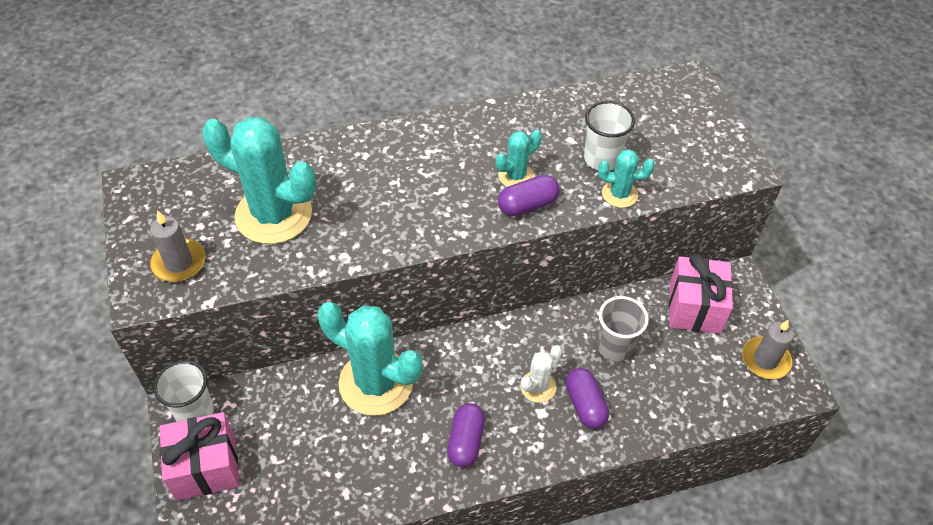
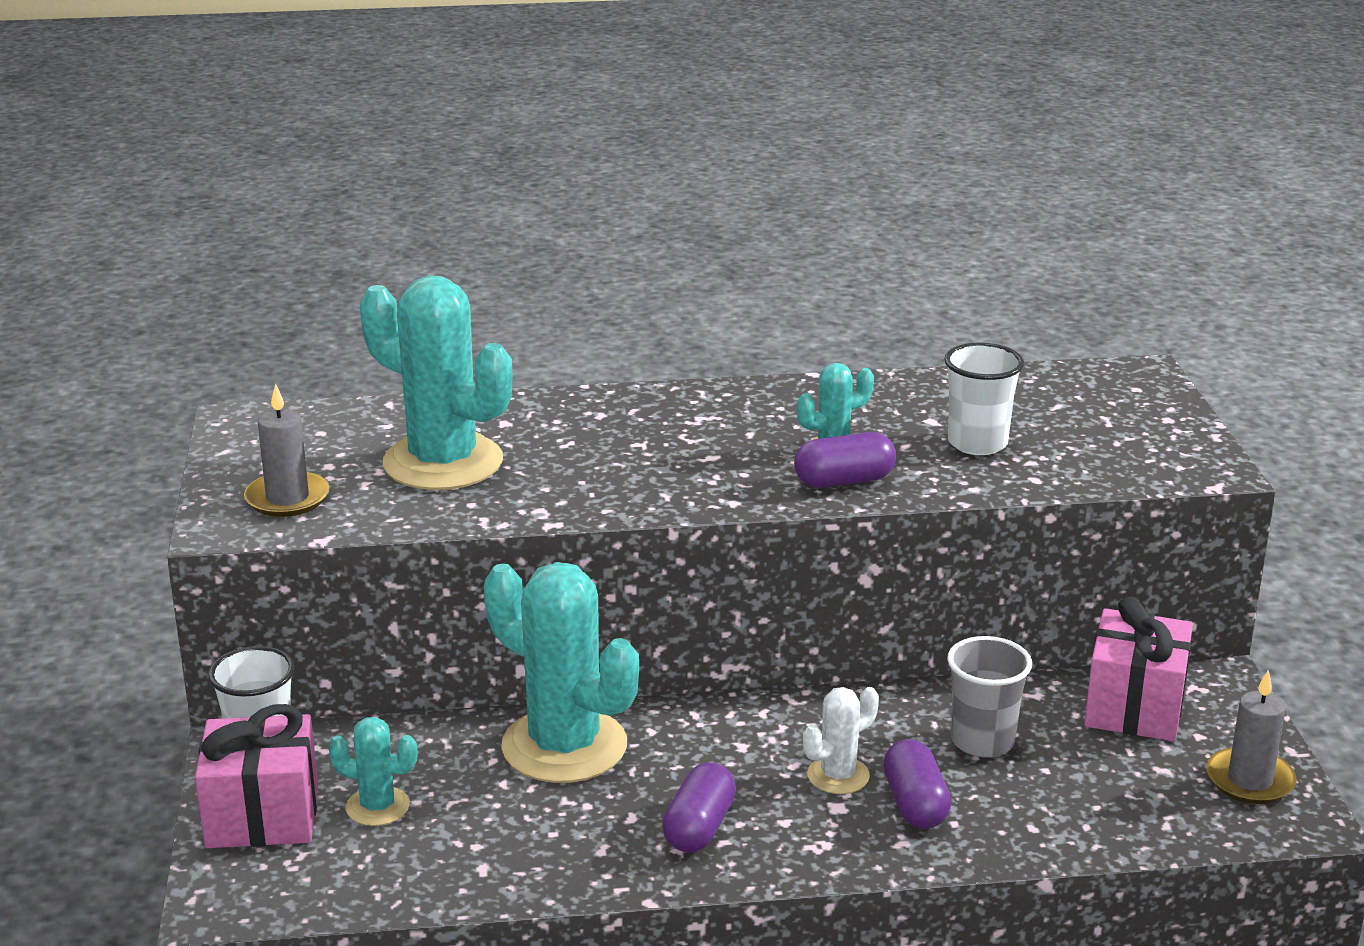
camera: 10 degrees right, 25 degrees down
turquoise cactus [598,149,655,208] -> turquoise cactus moved to [328,717,418,826]

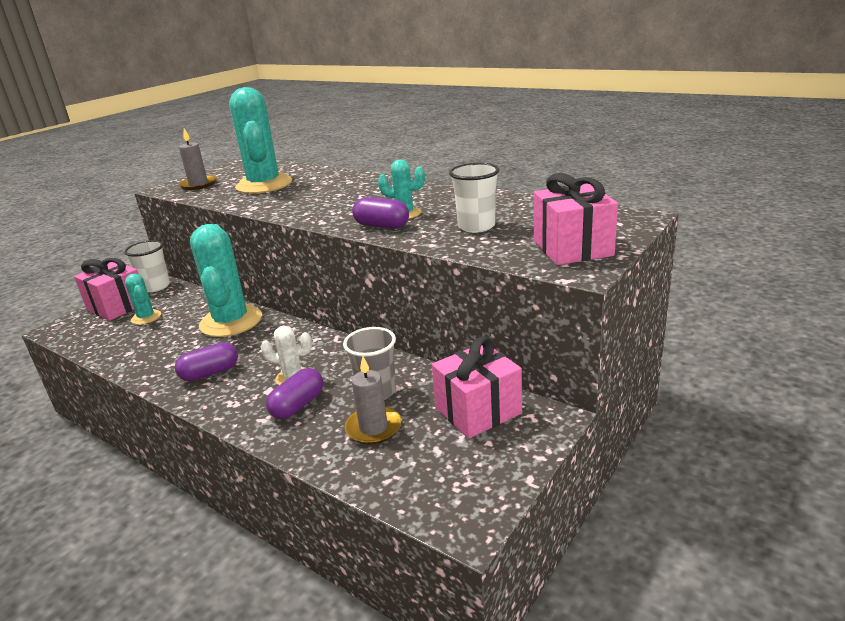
camera: 45 degrees right, 0 degrees up
grey candle [1206,670,1297,804] -> grey candle moved to [345,356,402,445]
none -> pink gift [534,173,618,265]

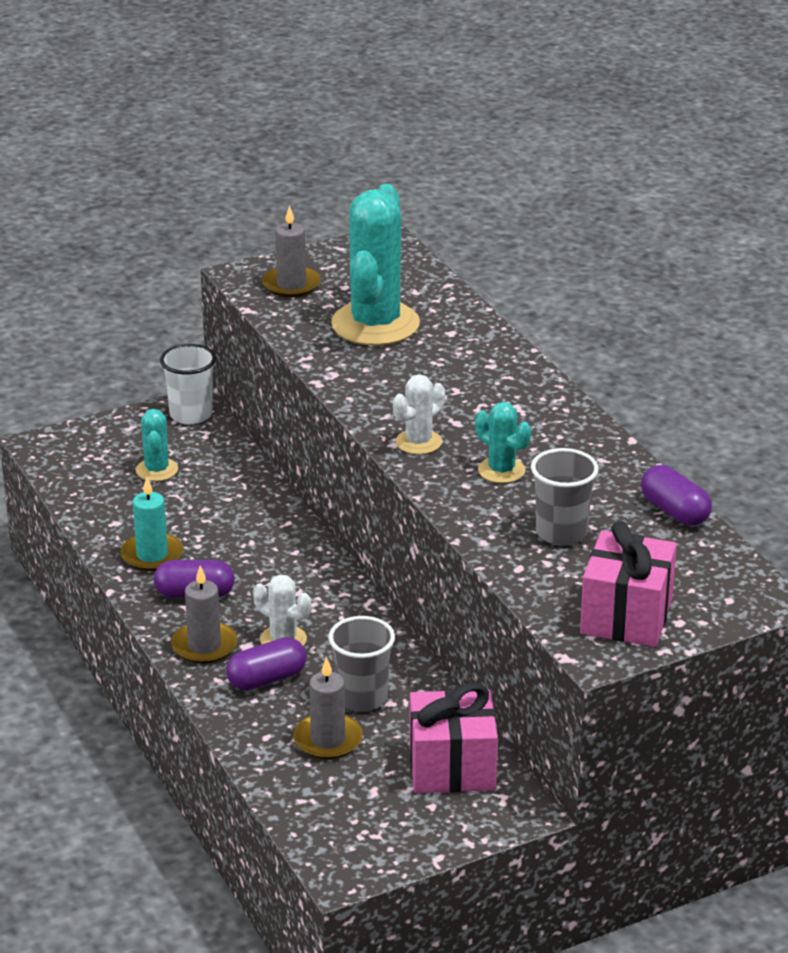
camera: 25 degrees right, 5 degrees up
pink gift [74,258,139,321] -> none
turquoise cactus [190,224,262,337] -> none
purple capsule [352,197,409,229] -> purple capsule moved to [641,465,712,526]
white cup [449,163,499,233] -> grey cup [531,448,599,545]
none -> turquoise candle [120,477,183,571]
none -> grey candle [171,565,237,664]
none -> white cactus [393,374,445,454]

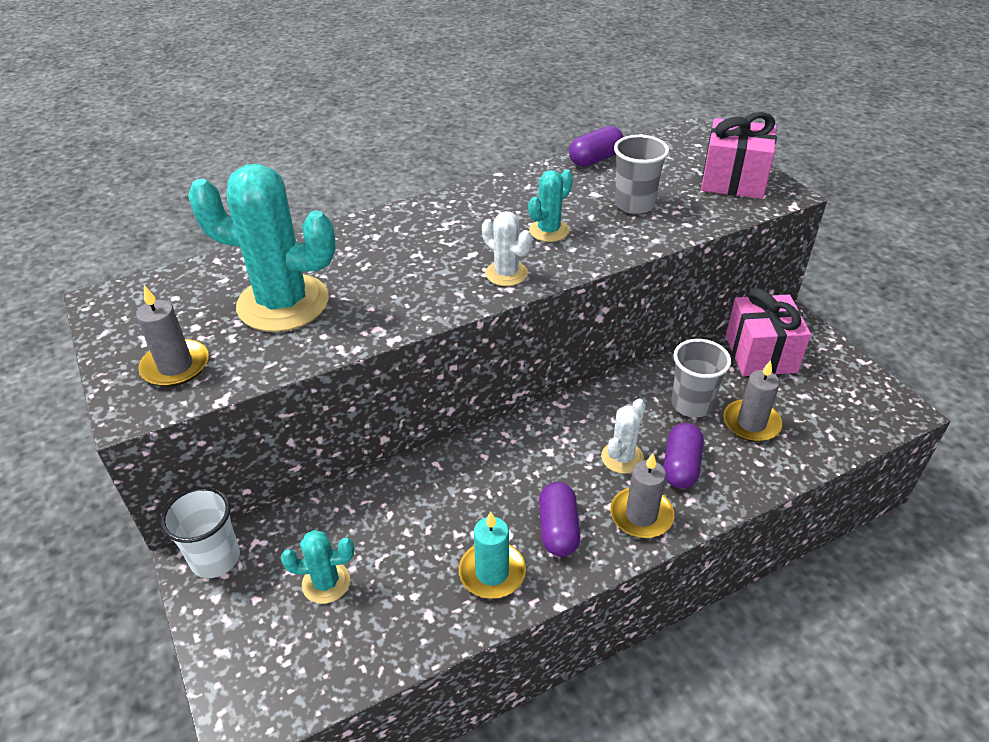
camera: 90 degrees left, 10 degrees up
purple capsule [226,637,306,690] -> purple capsule turned 45 degrees clockwise [663,423,704,489]

